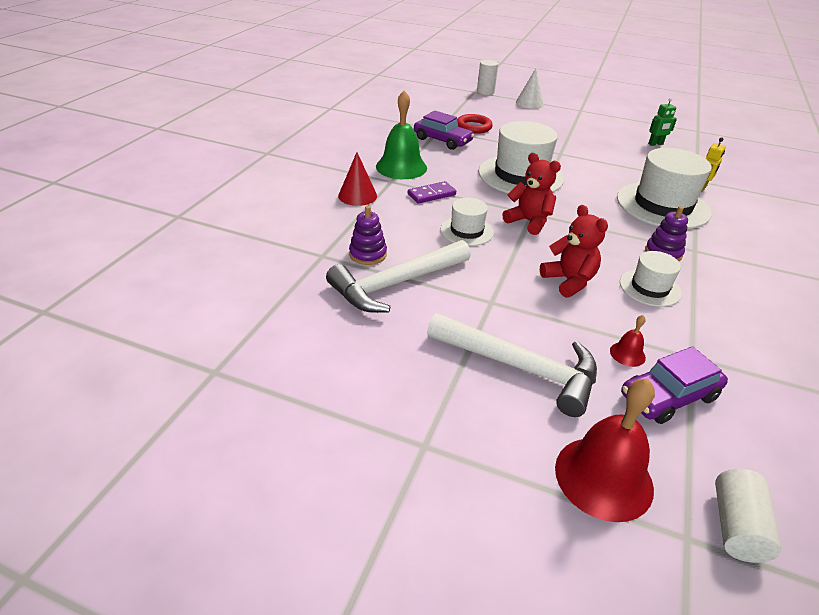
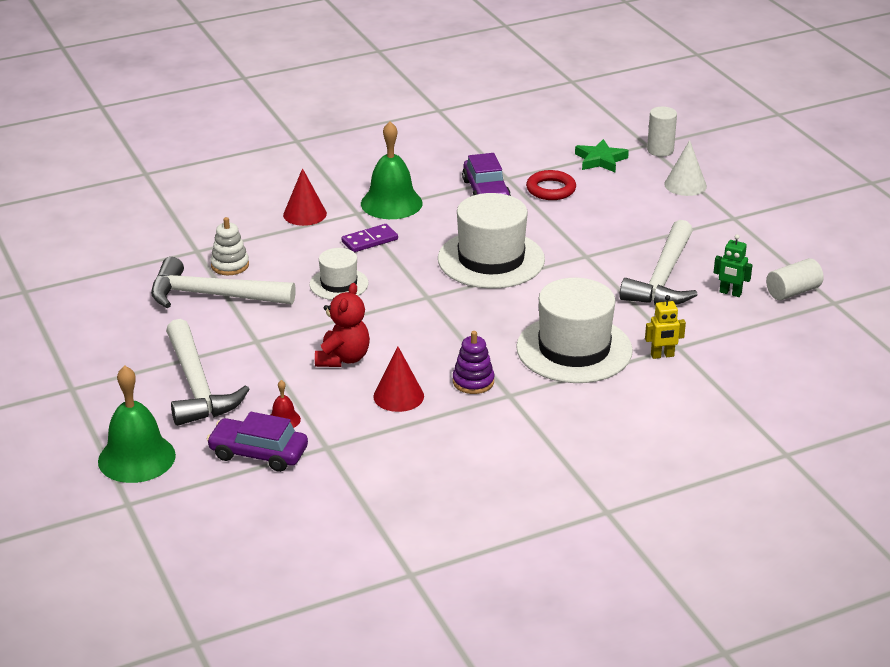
camera: 45 degrees right, 5 degrees down
purple stacking toy [349,206,387,265] -> white stacking toy [210,217,249,275]
purple domino [408,181,456,204] -> purple domino turned 45 degrees counterclockwise [341,224,398,252]
red teddy bear [502,153,561,235] -> none
red bell [555,378,655,522] -> green bell [98,365,176,483]
white hat [620,251,682,307] -> red cone [373,346,424,412]
white cylinder [715,469,781,563] -> white cylinder moved to [766,258,824,301]
none -> green star [575,139,629,172]
none -> white hammer [619,220,698,305]

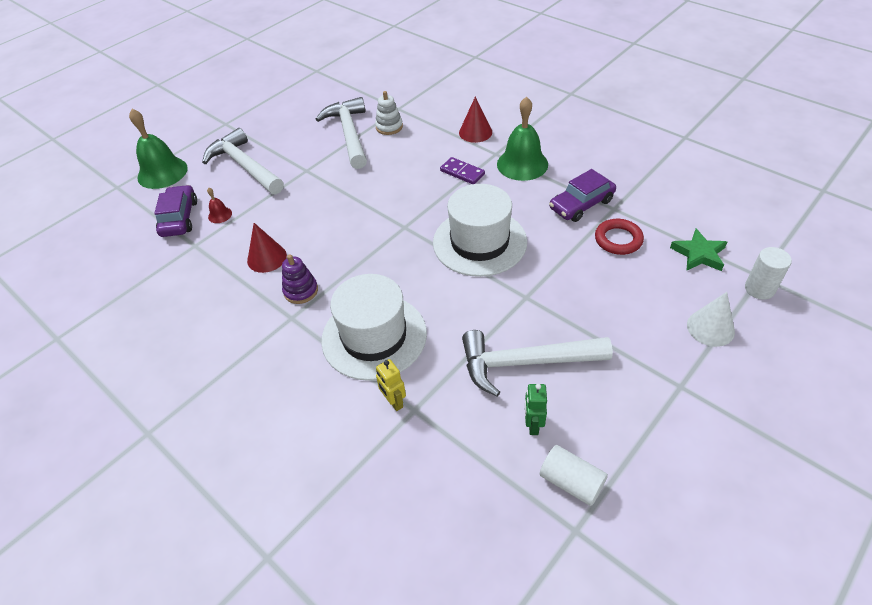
camera: 70 degrees right, 15 degrees up
white hammer [166,319,250,426] -> white hammer turned 90 degrees clockwise [202,128,284,194]
white hat [310,248,368,300] -> none
red teddy bear [315,283,370,367] -> none

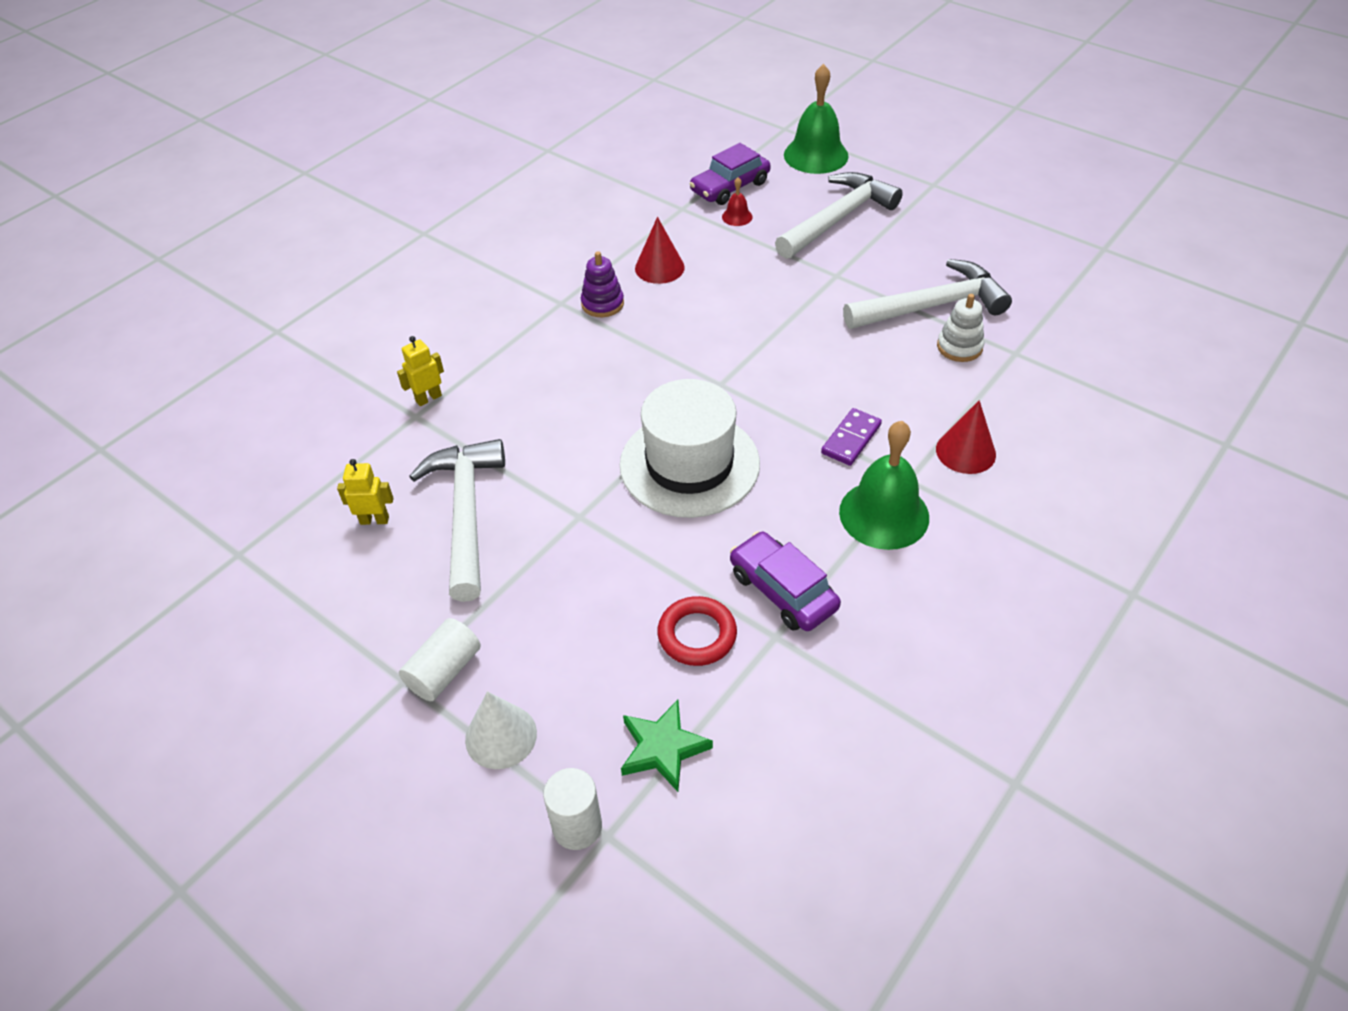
camera: 85 degrees right, 0 degrees up
purple car [154,185,197,237] -> purple car turned 150 degrees clockwise [690,143,771,205]
white hat [321,274,427,381] -> none
green robot [525,384,547,435] -> yellow robot [337,459,394,525]
white cylinder [540,445,608,506] -> white cylinder moved to [399,618,481,701]

